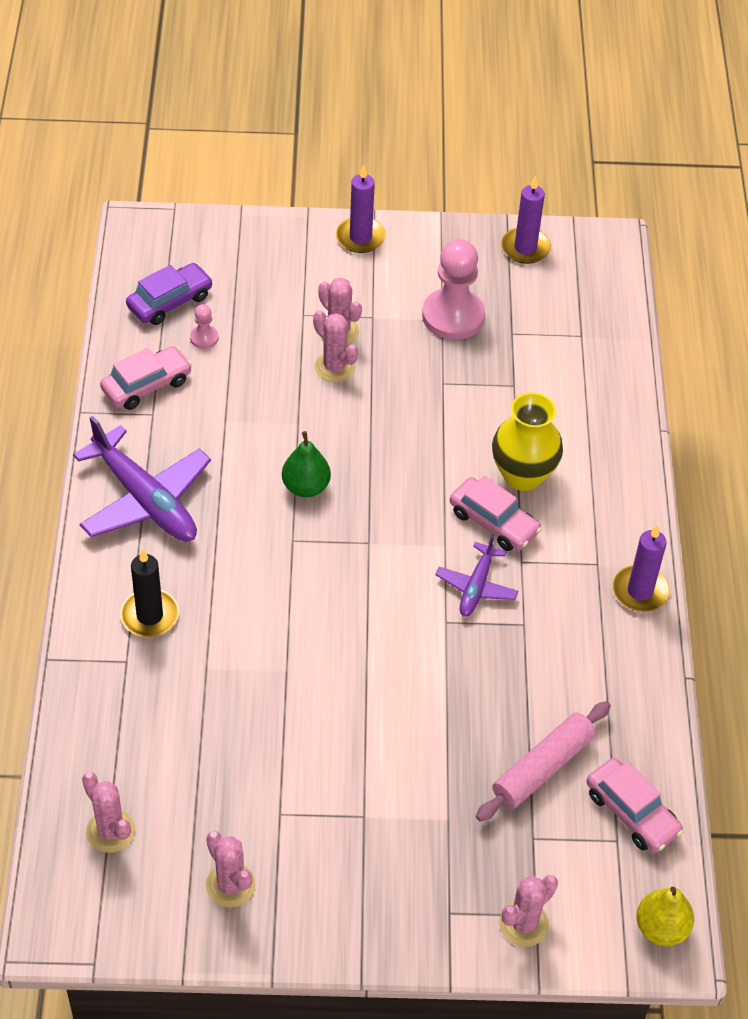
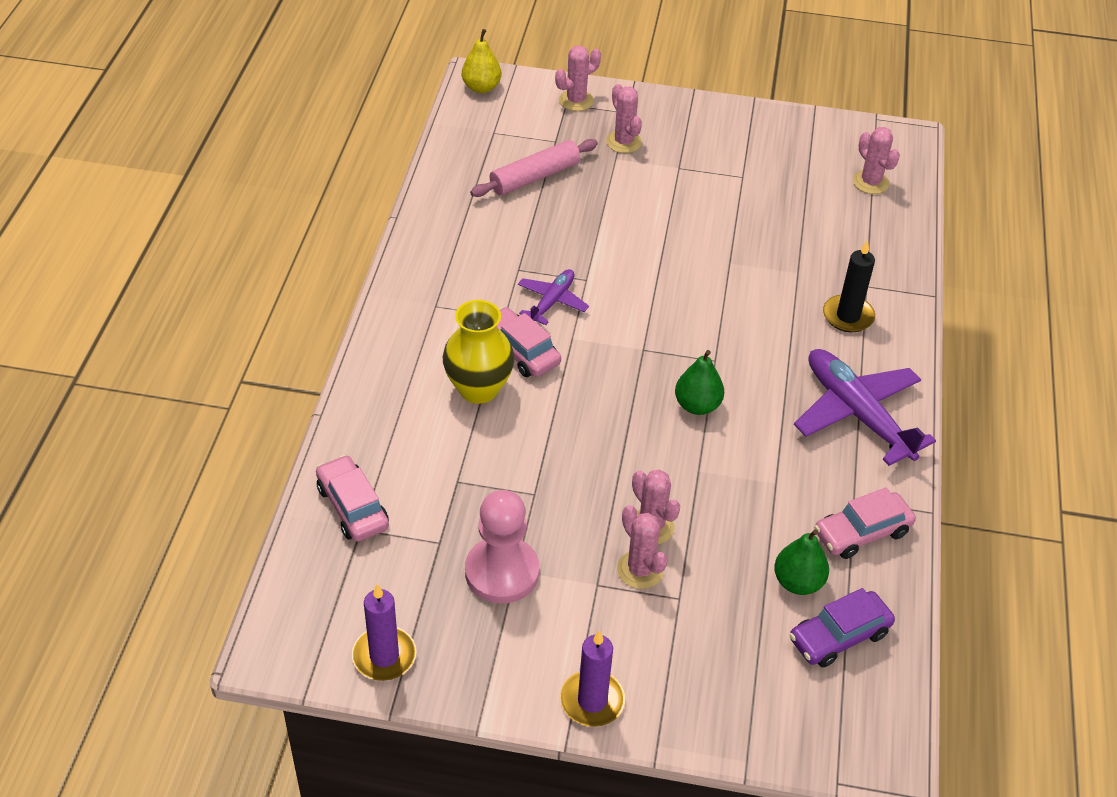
camera: 170 degrees left, 5 degrees down
pink pawn [190,304,218,349] -> green pear [774,529,829,595]
pink cactus [206,831,256,908] -> pink cactus moved to [606,84,642,153]
pink car [586,758,683,853] -> pink car moved to [316,455,389,542]
purple candle [612,525,670,612] -> none

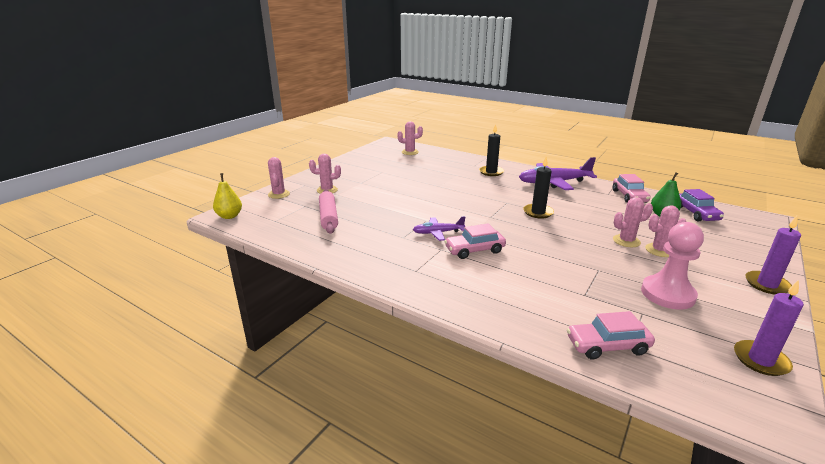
camera: 65 degrees left, 20 degrees down
yellow vase [443,300,515,404] -> none
purple plane [518,269,589,325] -> purple plane turned 60 degrees counterclockwise [413,216,465,241]
green pear [675,350,724,415] -> black candle [523,157,554,219]

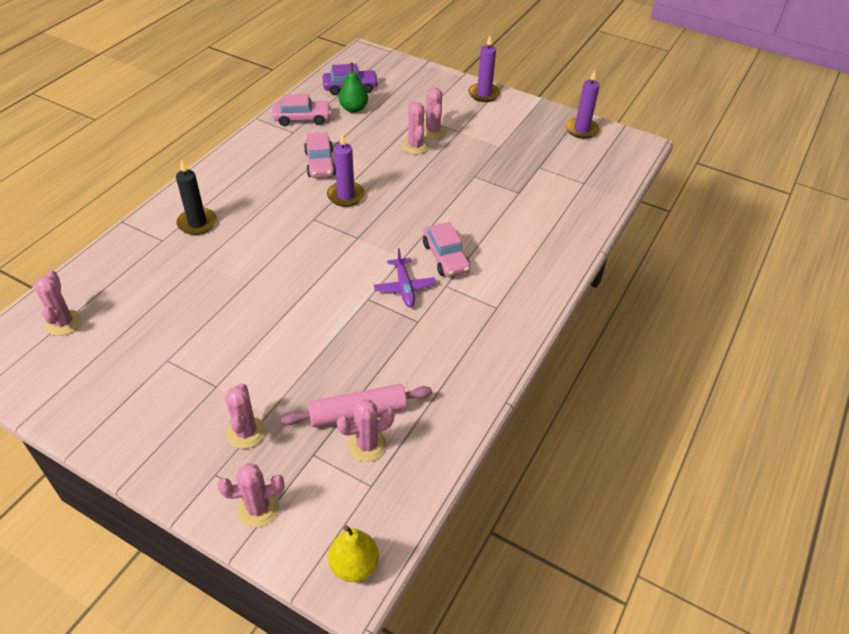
camera: 95 degrees left, 20 degrees up
purple plane [519,157,597,190] -> none
black candle [523,157,554,219] -> purple candle [327,134,365,207]
pink car [567,311,655,360] -> pink car moved to [304,132,336,178]
pink pawn [641,222,704,310] -> none
none -> pink cactus [337,400,394,462]

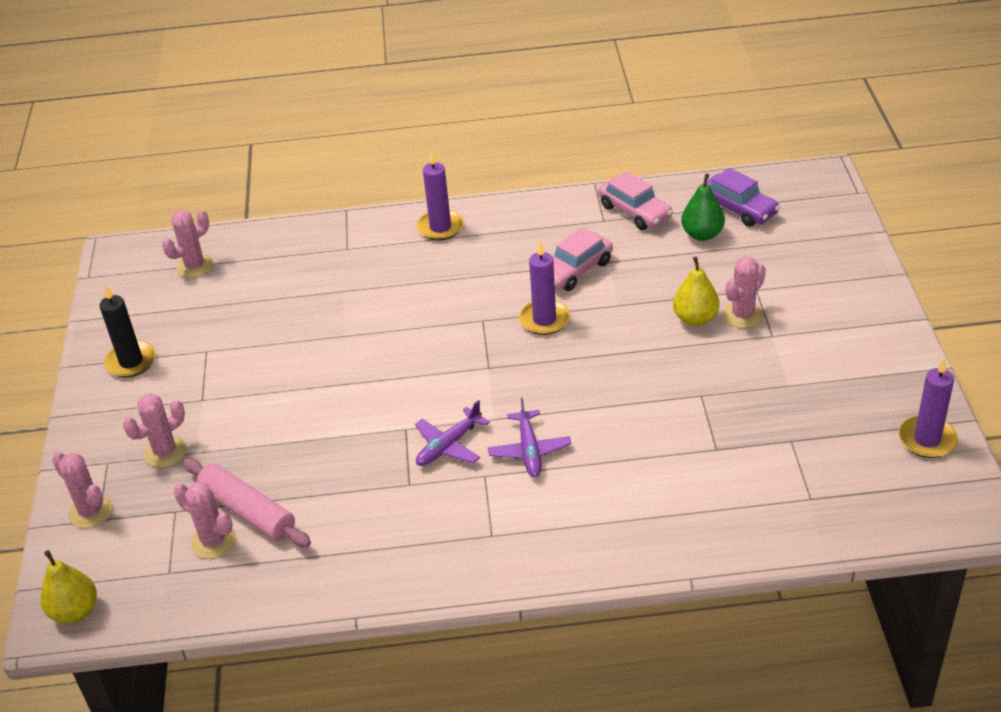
camera: 60 degrees right, 5 degrees down
black candle [176,160,217,235] -> black candle moved to [100,285,156,377]
pink cactus [402,101,429,154] -> yellow pear [673,256,719,326]
pink car [423,222,470,277] -> purple plane [488,398,571,477]
purple candle [468,36,501,102] -> purple candle moved to [417,150,464,240]

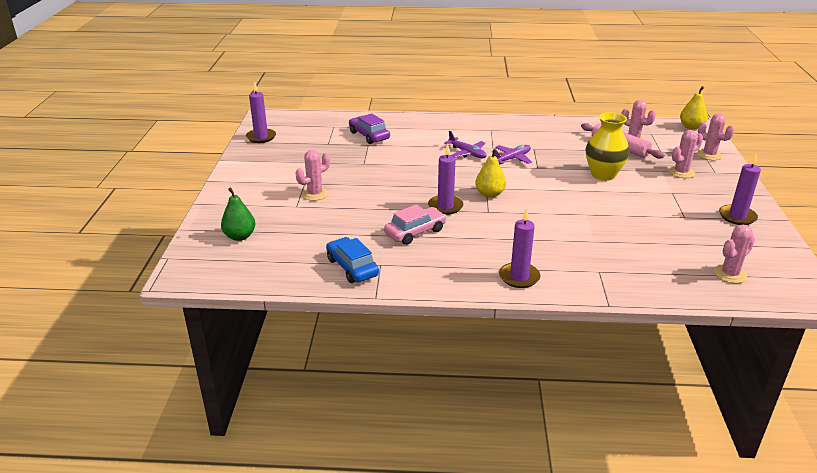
camera: 175 degrees left, 10 degrees down
black candle [100,285,156,377] -> purple candle [719,154,761,225]
purple plane [488,398,571,477] -> purple plane turned 135 degrees clockwise [444,131,487,158]
pink car [598,171,673,230] -> blue car [326,237,379,283]
yellow pear [673,256,719,326] -> yellow pear moved to [475,148,506,198]
green pear [681,174,725,241] -> green pear moved to [221,187,255,241]
purple car [703,168,780,227] -> purple car moved to [349,113,390,144]
none -> yellow vase [586,112,630,181]

